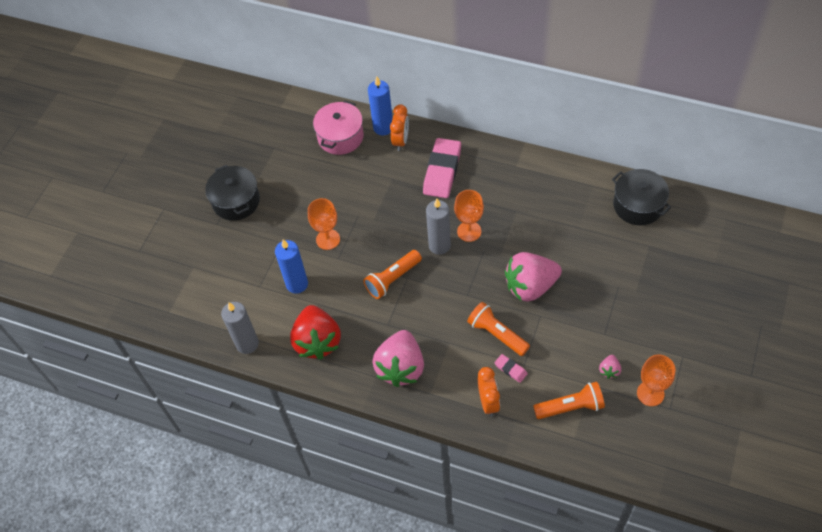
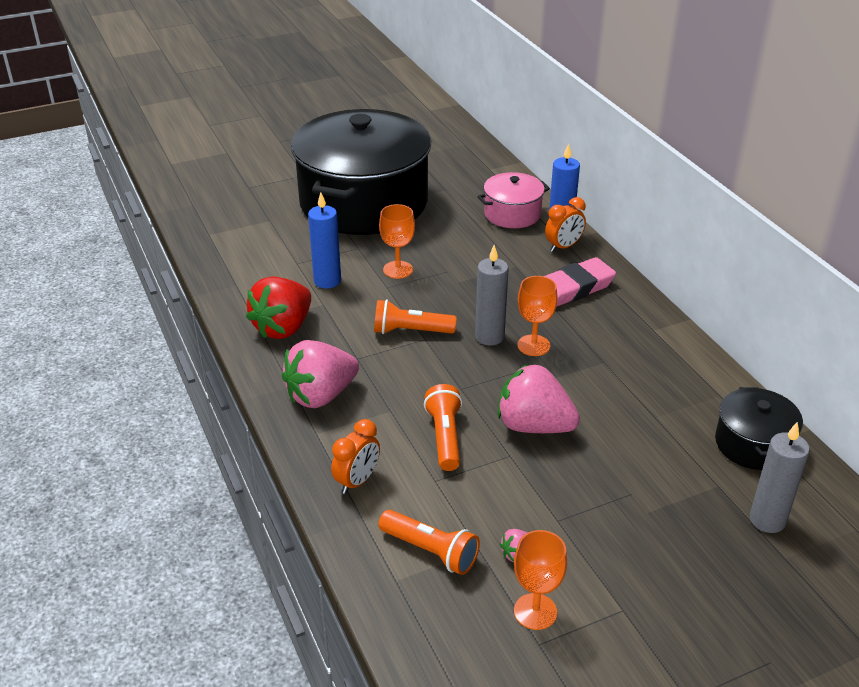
camera: 40 degrees right, 20 degrees down
black pot [205,165,260,221] -> black pot [291,109,431,235], size x2.29
grey candle [221,302,259,354] -> grey candle moved to [750,422,810,533]
pink eraser [494,354,528,383] -> none

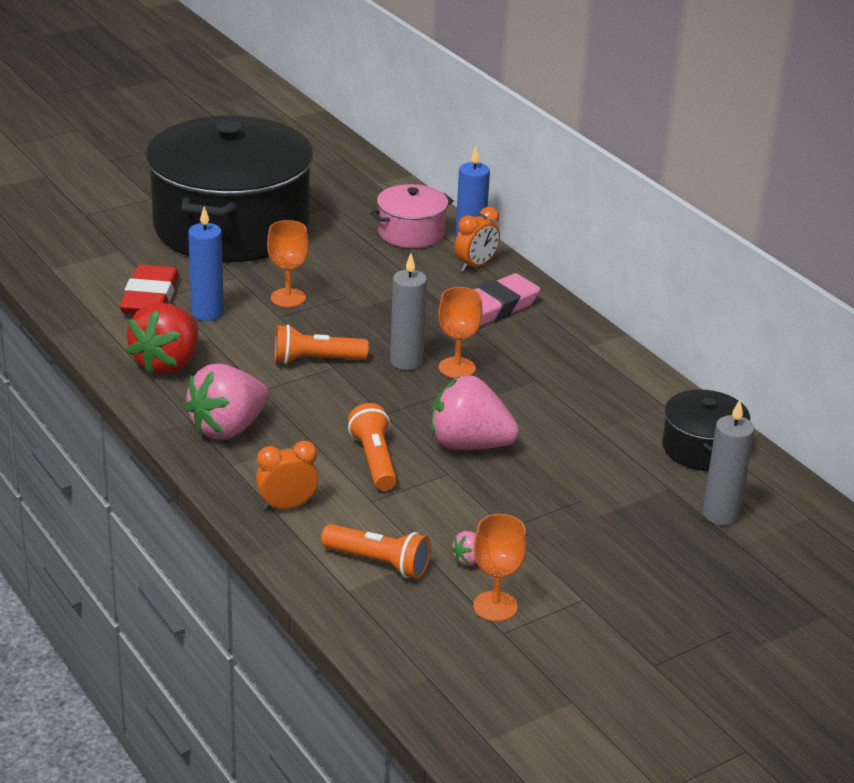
camera: 10 degrees left, 5 degrees down
orange clock [331,419,380,494] -> orange clock turned 135 degrees counterclockwise [256,441,319,511]
none -> red eraser [119,264,179,315]

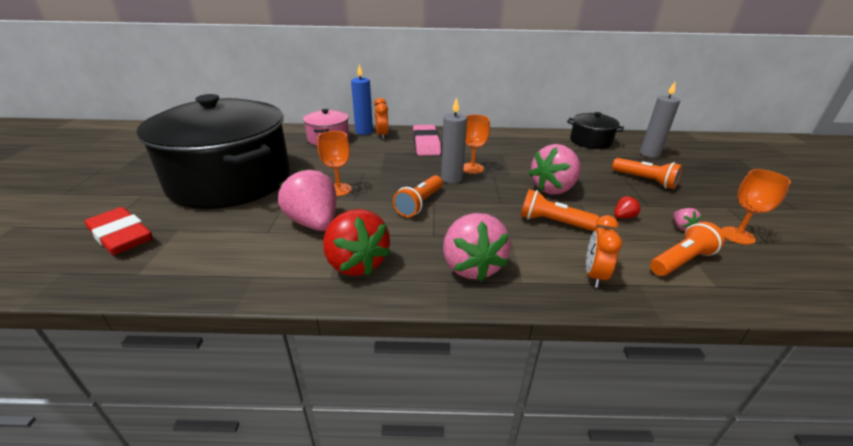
camera: 55 degrees left, 0 degrees up
red eraser [119,264,179,315] -> red eraser moved to [85,207,152,255]
blue candle [188,206,224,321] -> pink strawberry [278,168,336,231]
none -> orange flashlight [612,158,683,189]
none -> red strawberry [614,196,641,218]

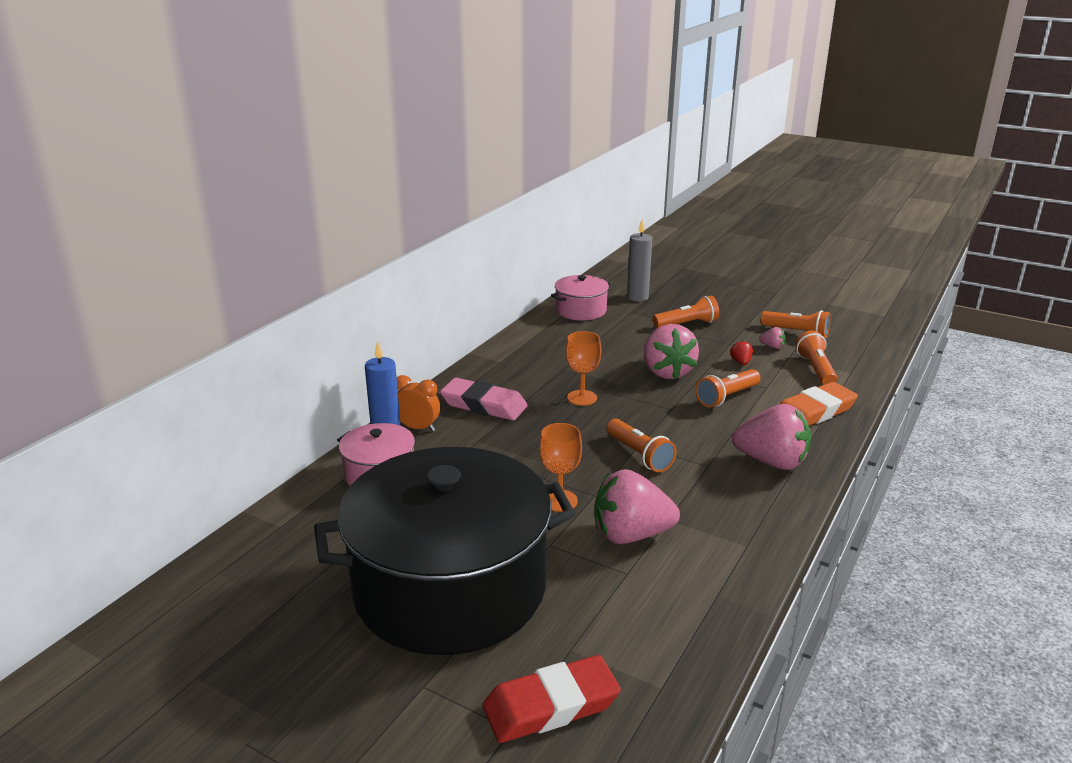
camera: 60 degrees left, 5 degrees down
red strawberry [323,209,391,276] -> none
grey candle [441,97,467,183] -> none
black pot [567,112,624,149] -> pink pot [551,275,612,321]
orange clock [586,215,622,288] -> orange eraser [780,382,858,426]
orange goblet [721,169,791,245] -> orange flashlight [761,310,831,338]

